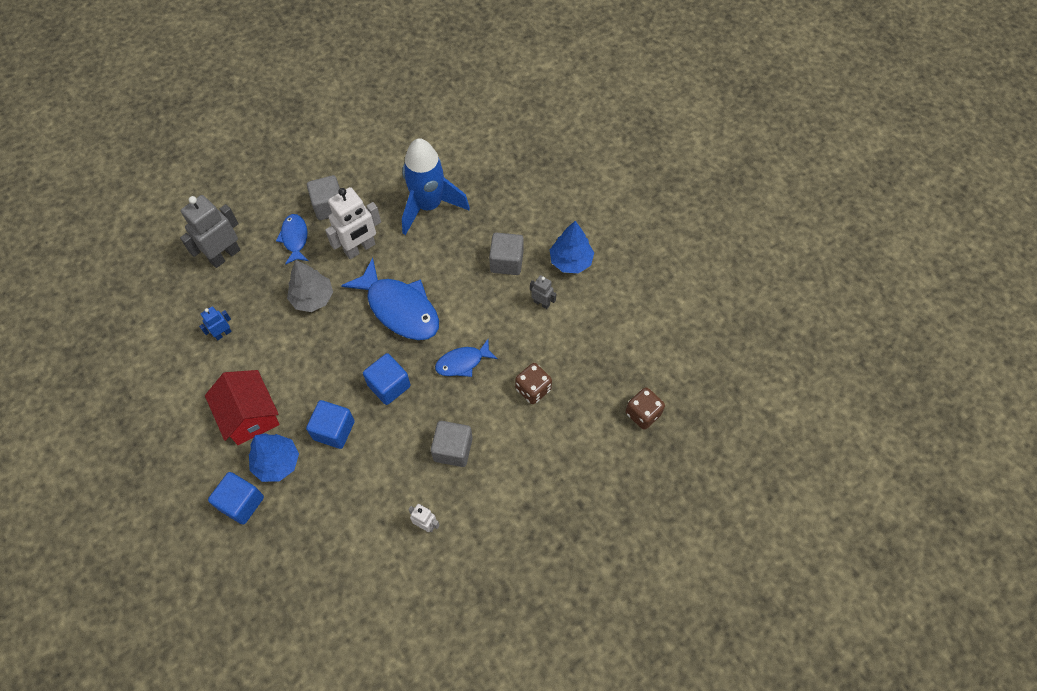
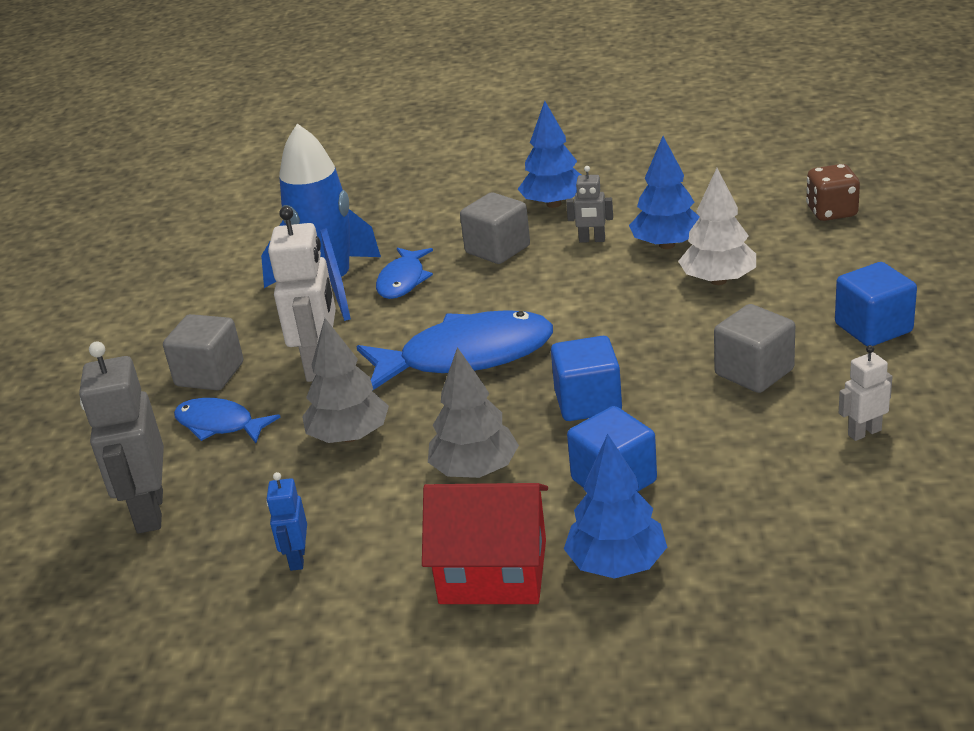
camera: 50 degrees left, 30 degrees down
blue cube [208,472,264,525] -> blue cube moved to [835,262,917,346]
blue fish [435,339,498,377] -> blue fish moved to [376,248,433,299]
brown dice [515,363,552,404] -> white tree [678,168,756,285]
grey robot [530,275,556,309] -> grey robot turned 150 degrees counterclockwise [566,166,613,243]
none -> grey tree [428,347,519,478]
none -> blue tree [629,136,700,249]

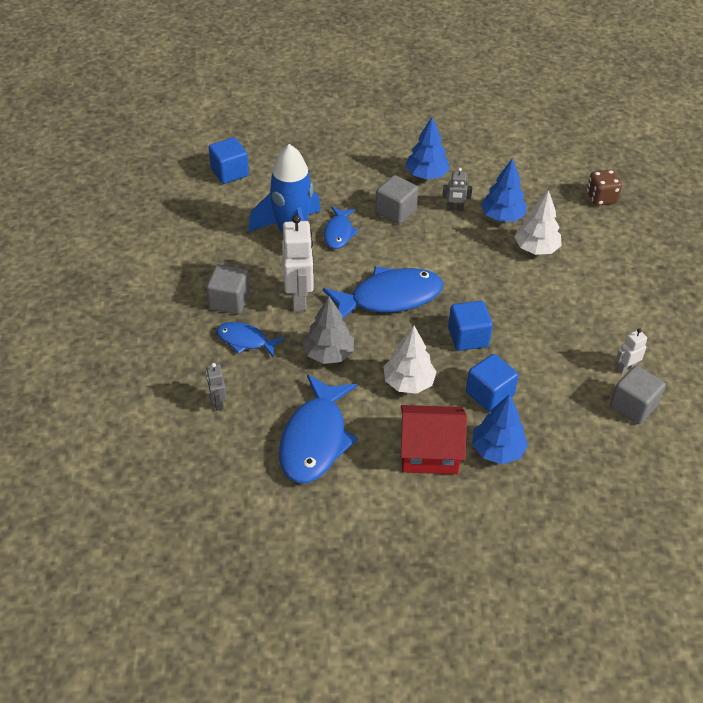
camera: 10 degrees left, 15 degrees up
grey robot [79,341,164,533] -> grey robot [206,363,226,411], size x0.51
blue robot [266,472,307,571] -> blue fish [279,374,358,483]
grey tree [428,347,519,478] -> white tree [384,326,436,394]
grey cube [714,304,795,393] -> grey cube moved to [610,365,666,424]
blue cube [835,262,917,346] -> blue cube moved to [208,137,249,184]

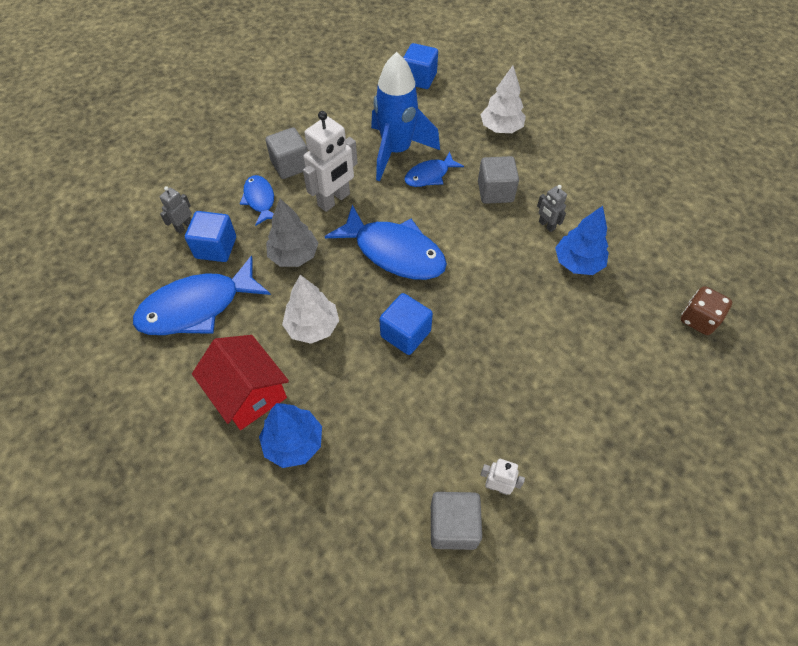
camera: 50 degrees right, 10 degrees up
blue tree [405,117,450,180] -> none
blue cube [466,354,519,412] -> blue cube moved to [185,211,236,262]
white tree [514,190,562,255] -> white tree moved to [480,66,526,133]

